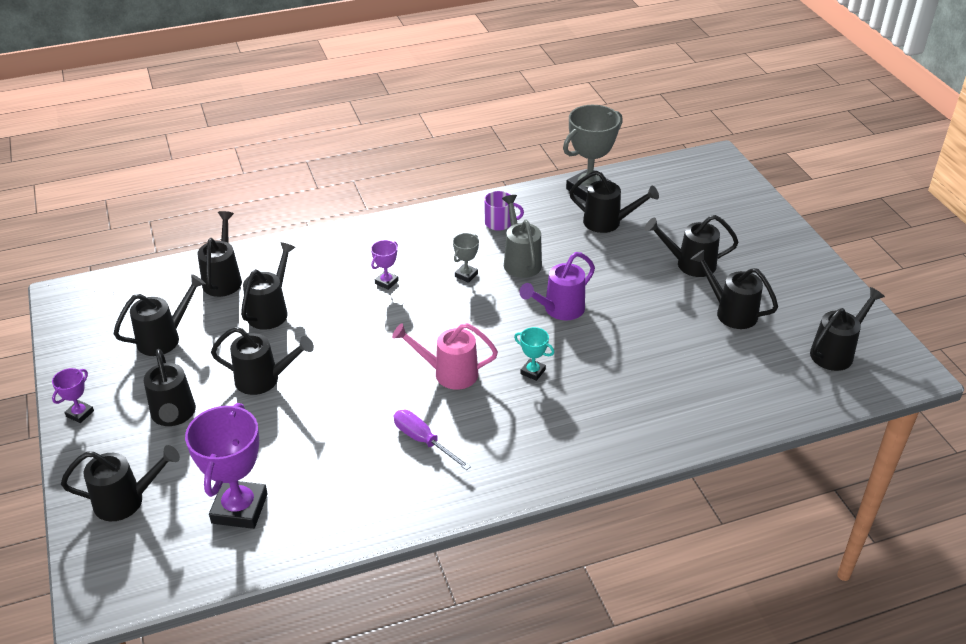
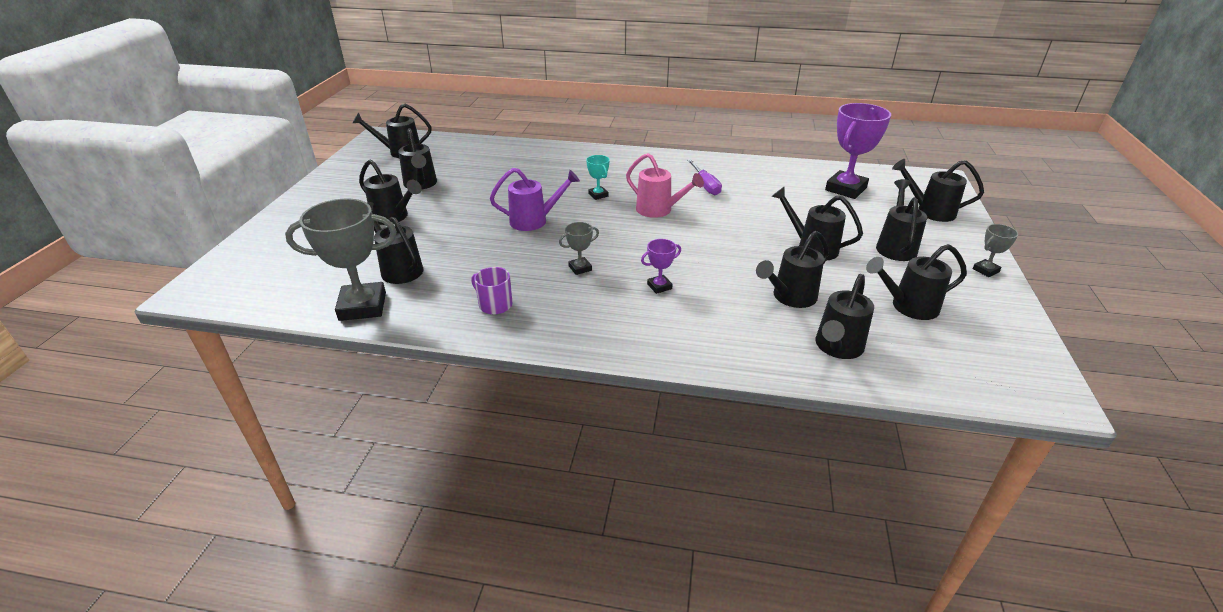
camera: 150 degrees left, 5 degrees down
purple trophy [52,368,94,423] -> grey trophy [973,224,1018,277]
grey watering can [502,195,542,278] -> none

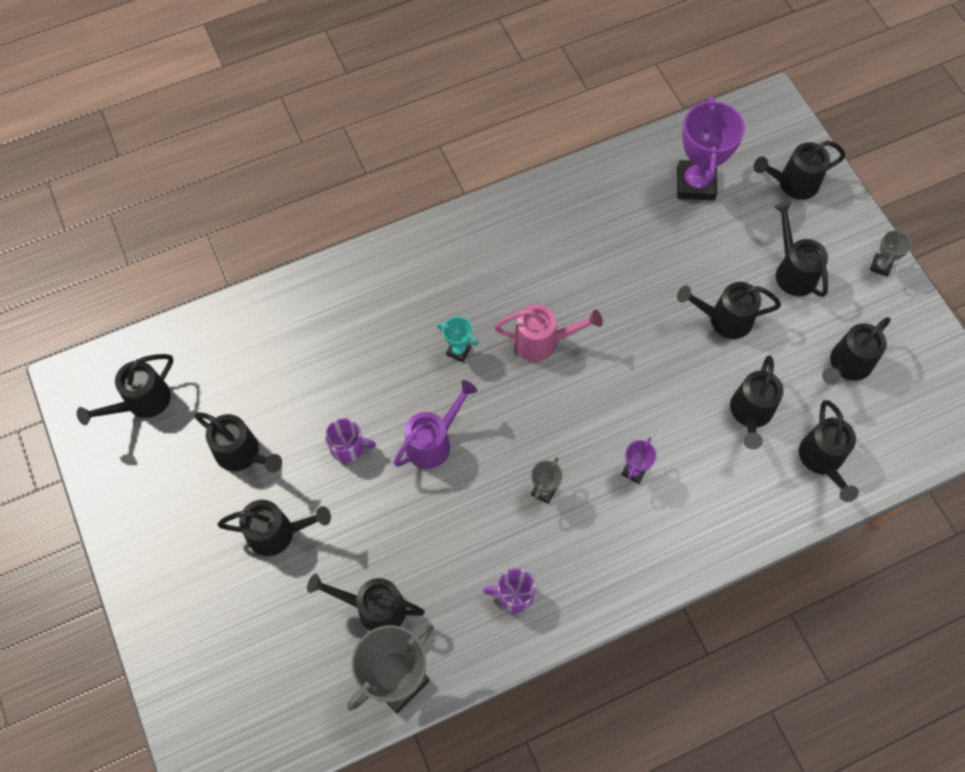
camera: 35 degrees left, 30 degrees up
purple screwdriver [687,159,722,195] -> none
none -> purple mug [325,418,376,463]

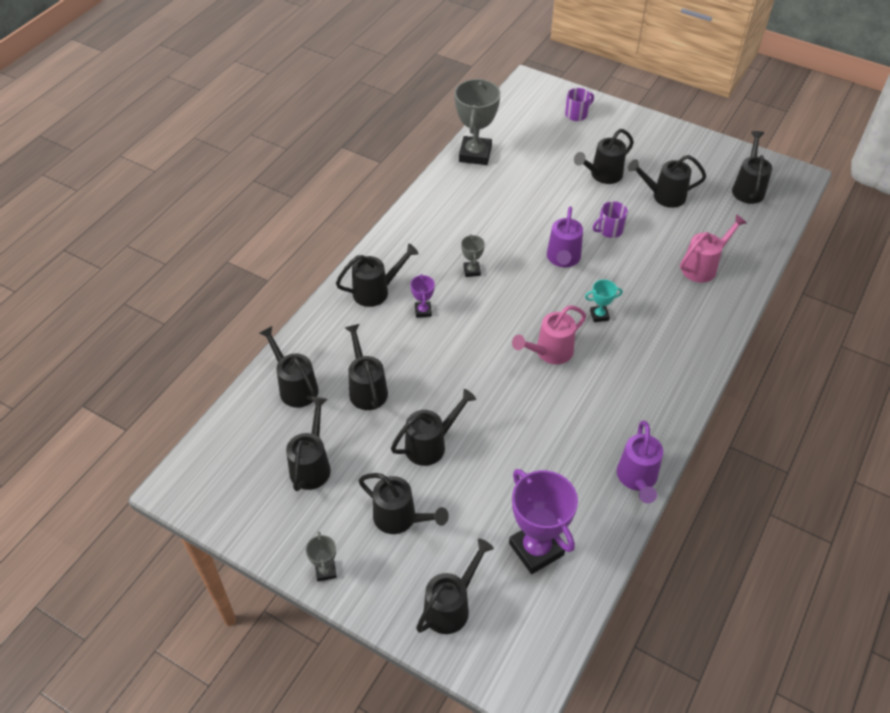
camera: 145 degrees right, 15 degrees down
black watering can [307,574,425,631] -> black watering can moved to [336,243,419,307]
purple mug [483,568,536,613] -> purple mug moved to [565,88,594,121]
none -> purple watering can [617,420,663,503]
none -> pink watering can [680,214,747,283]

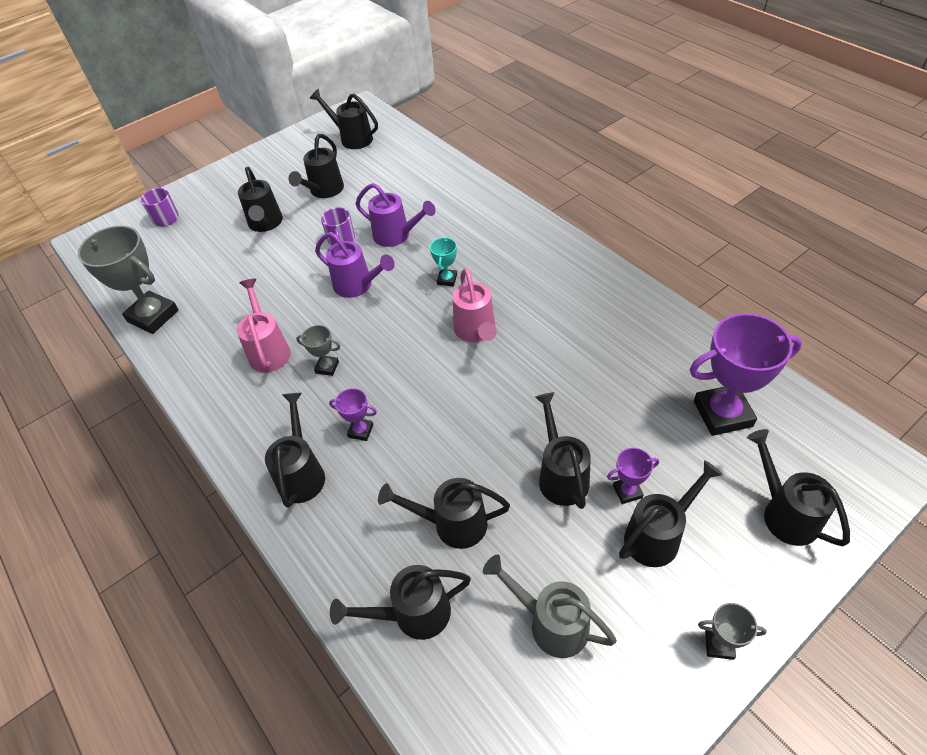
camera: 65 degrees left, 0 degrees up
black watering can [286,397,331,491] -> grey watering can [483,554,617,658]
purple watering can [617,420,663,503] -> purple watering can moved to [356,183,435,247]
pink watering can [680,214,747,283] -> pink watering can moved to [237,279,291,372]
none -> purple trophy [607,448,659,504]

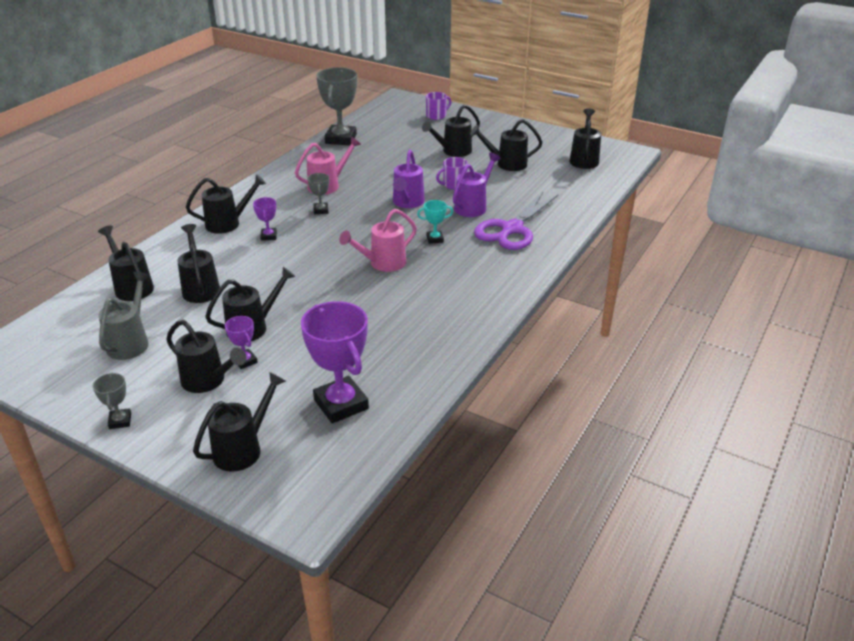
camera: 65 degrees right, 15 degrees down
purple watering can [356,183,435,247] -> purple watering can turned 150 degrees counterclockwise [453,153,501,217]
none -> purple scissors [474,192,558,250]

